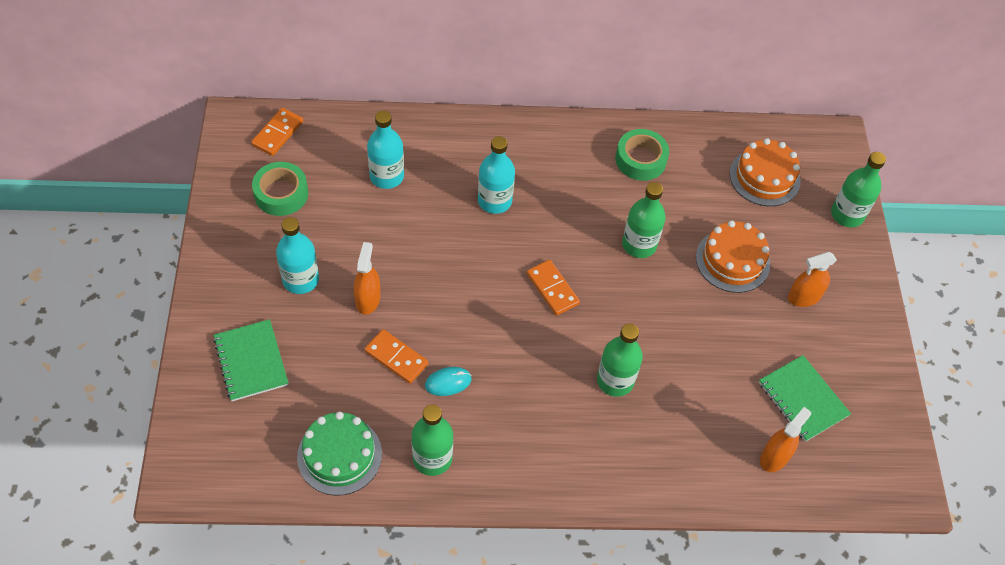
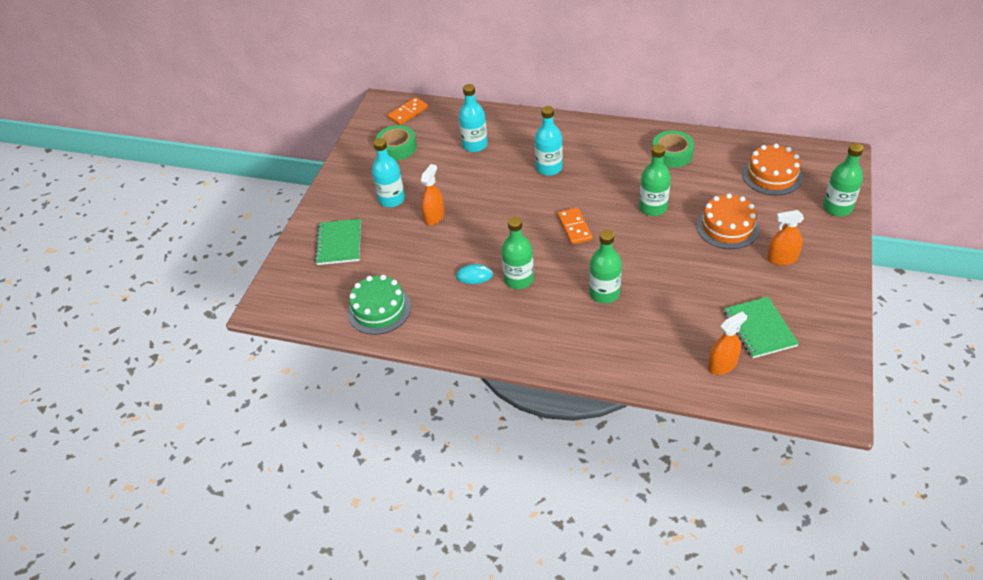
camera: 25 degrees right, 10 degrees down
orange domino [365,329,428,384] -> none
green bottle [411,404,453,476] -> green bottle moved to [501,217,534,289]

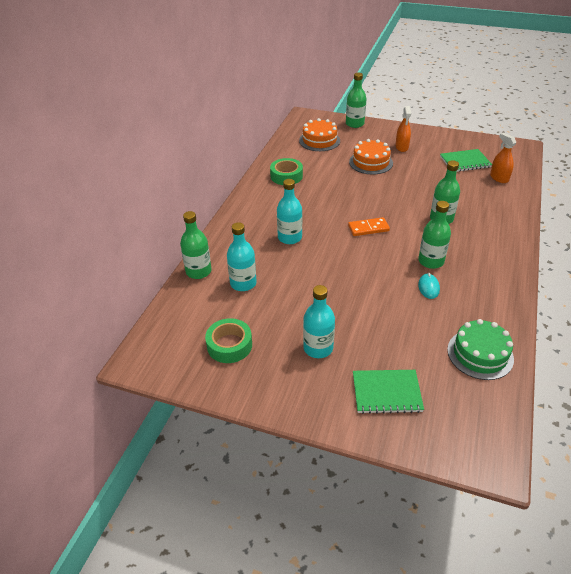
camera: 90 degrees left, 5 degrees down
orange domino [387,97,428,125] -> none
orange spray bottle [421,164,445,226] -> none
green bottle [639,144,671,216] -> green bottle moved to [180,211,212,279]

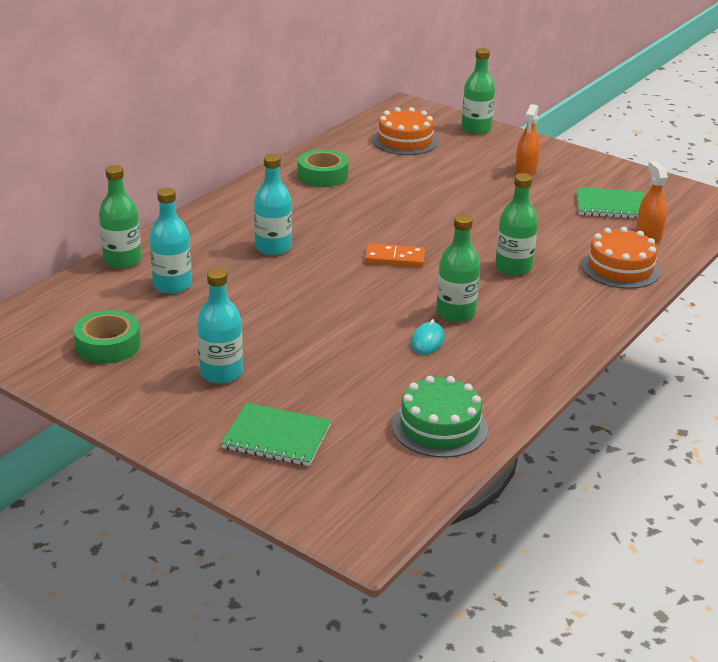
camera: 15 degrees right, 10 degrees down
orange cake [349,139,393,174] -> orange cake moved to [581,227,661,289]

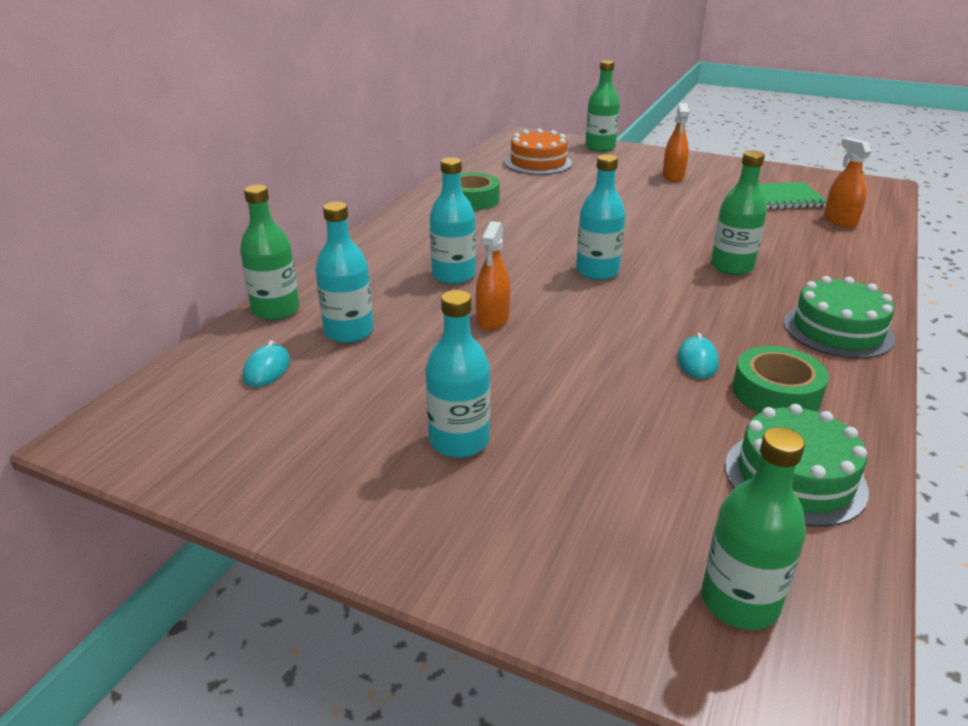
camera: 10 degrees left, 0 degrees up
green tape [73,310,141,364] -> green tape moved to [733,346,829,413]
green notebook [221,403,332,466] -> none
orange domino [365,243,425,267] -> turquoise bottle [576,154,626,280]
green bottle [436,214,480,322] -> green bottle moved to [702,427,806,630]
orange cake [581,227,661,289] -> none
none -> turquoise mouse [243,340,290,387]
none -> orange spray bottle [476,221,510,331]
none -> green cake [784,276,895,359]

